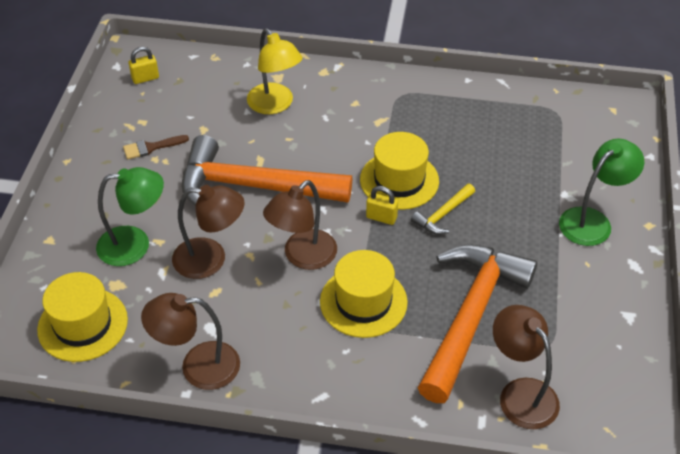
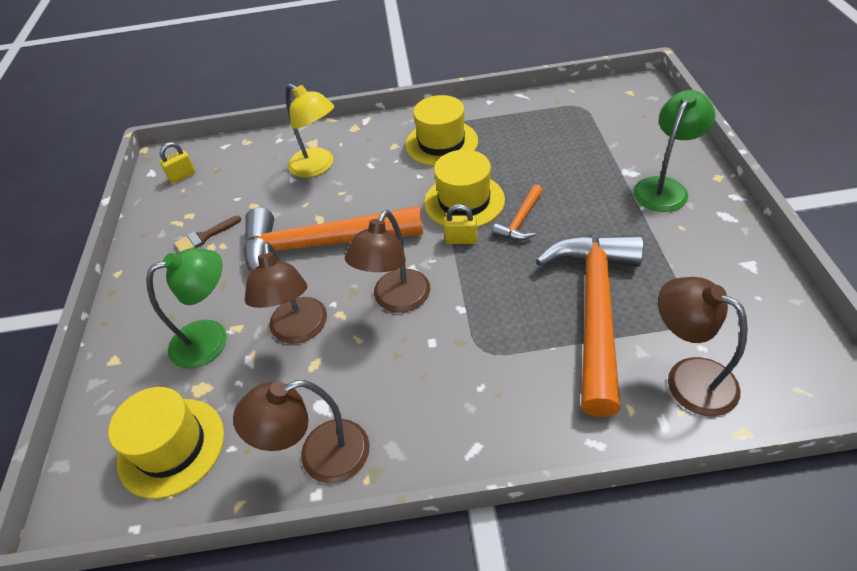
camera: 10 degrees left, 0 degrees up
brown lamp [172,185,245,279] -> brown lamp turned 90 degrees clockwise [245,242,327,344]
yellow hat [320,250,408,338] -> yellow hat moved to [405,95,478,166]
yellow hammer [411,184,475,235] -> orange hammer [492,184,543,241]

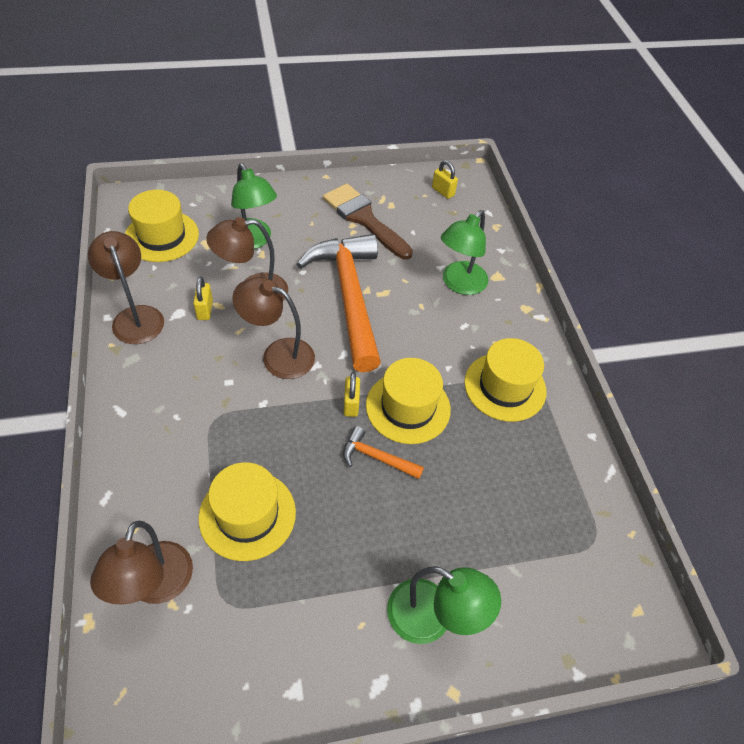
camera: 75 degrees right, 5 degrees up
brown brush [174,216,241,252] -> brown brush [323,184,413,260], size x1.99
yellow lamp [286,84,334,178] -> green lamp [441,210,489,295]
orange hammer [536,235,644,417] -> yellow hat [198,462,296,561]
brown lamp [658,277,748,416] -> brown lamp turned 150 degrees clockwise [90,521,193,604]
none -> yellow padlock [193,277,213,320]

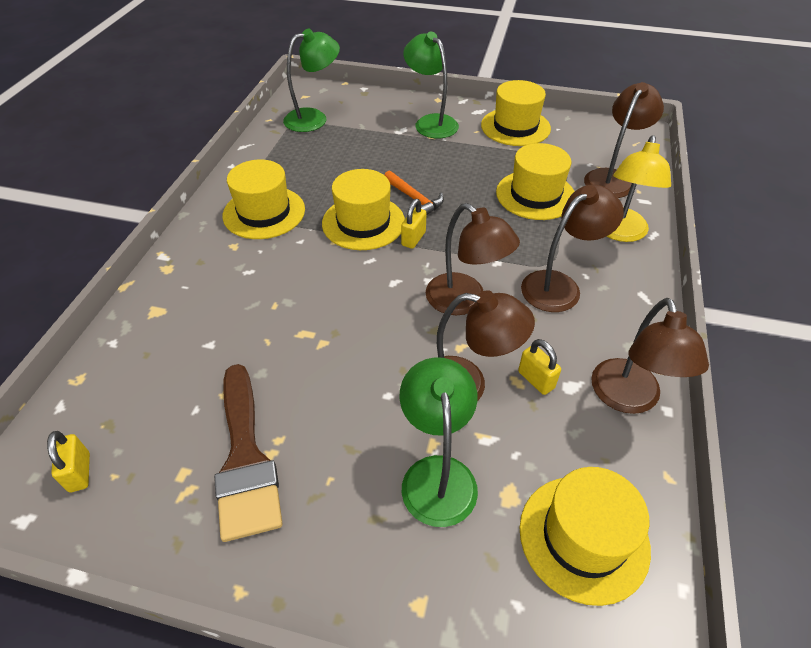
camera: 150 degrees left, 5 degrees down
yellow padlock [193,277,213,320] -> yellow padlock turned 60 degrees counterclockwise [518,339,561,395]
orange hammer [297,234,381,372] -> none
green lamp [441,210,489,295] -> green lamp moved to [283,29,340,132]
none -> yellow hat [481,80,551,146]
none -> brown lamp [521,185,624,312]
none -> yellow lamp [606,135,671,242]

